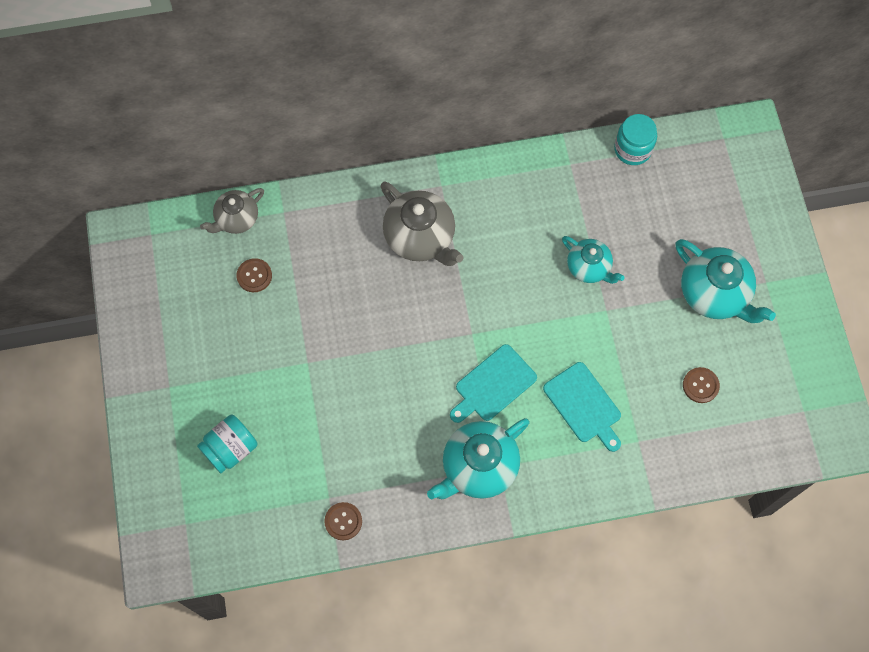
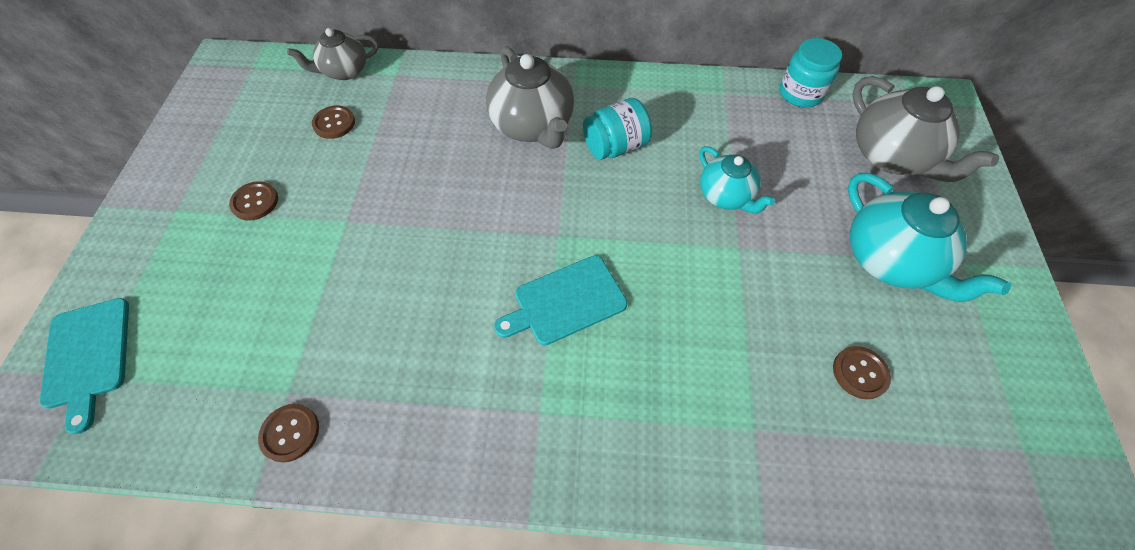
camera: 15 degrees right, 10 degrees down
turquoise jar [197,415,257,473] -> turquoise jar moved to [583,98,652,160]
turquoise teapot [427,418,530,499] -> none
turquoise cutting board [543,362,621,452] -> turquoise cutting board moved to [40,298,129,434]
none -> brown button [229,181,278,221]
none -> grey teapot [852,76,999,182]

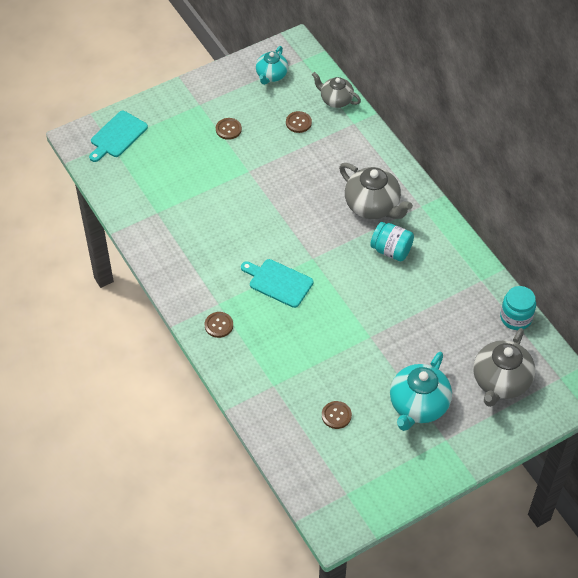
camera: 55 degrees right, 5 degrees down
brown button [258,404,319,463] -> brown button moved to [205,312,233,338]
grey teapot [486,46,574,149] -> grey teapot turned 75 degrees counterclockwise [339,163,413,219]
turquoise teapot [699,146,775,214] -> turquoise teapot moved to [256,46,288,85]

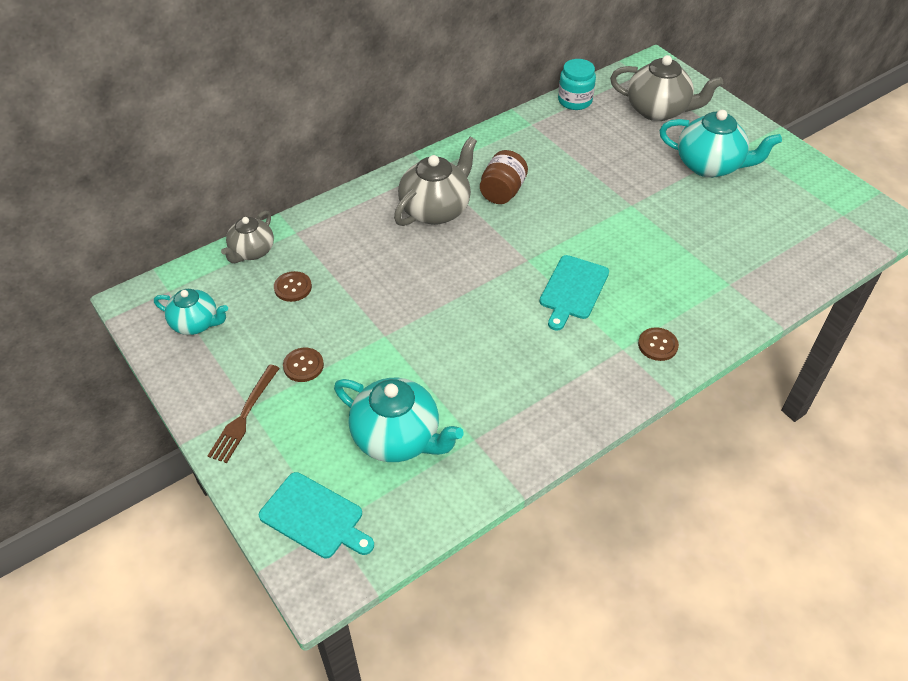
camera: 95 degrees left, 5 degrees down
brown button [322,401,352,429] -> none
turquoise jar [370,222,414,261] -> brown jar [480,150,528,204]
none -> brown fork [208,365,280,463]
none -> turquoise teapot [334,378,464,462]

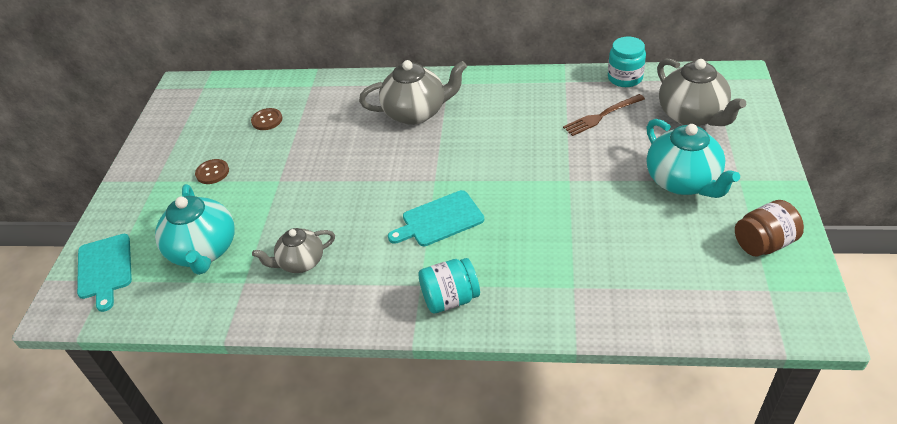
camera: 45 degrees right, 5 degrees down
turquoise teapot [154,289,228,335] -> none
brown fork [208,365,280,463] -> brown fork moved to [563,94,645,136]
grey teapot [221,211,274,263] -> grey teapot moved to [252,228,335,273]
brown jar [480,150,528,204] -> brown jar moved to [735,200,804,256]
brown button [638,327,679,361] -> turquoise jar [418,258,480,313]

